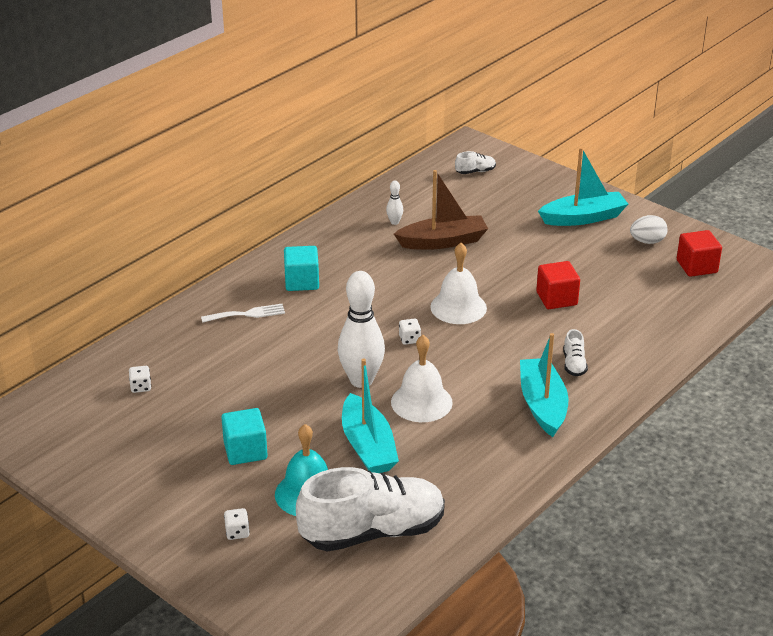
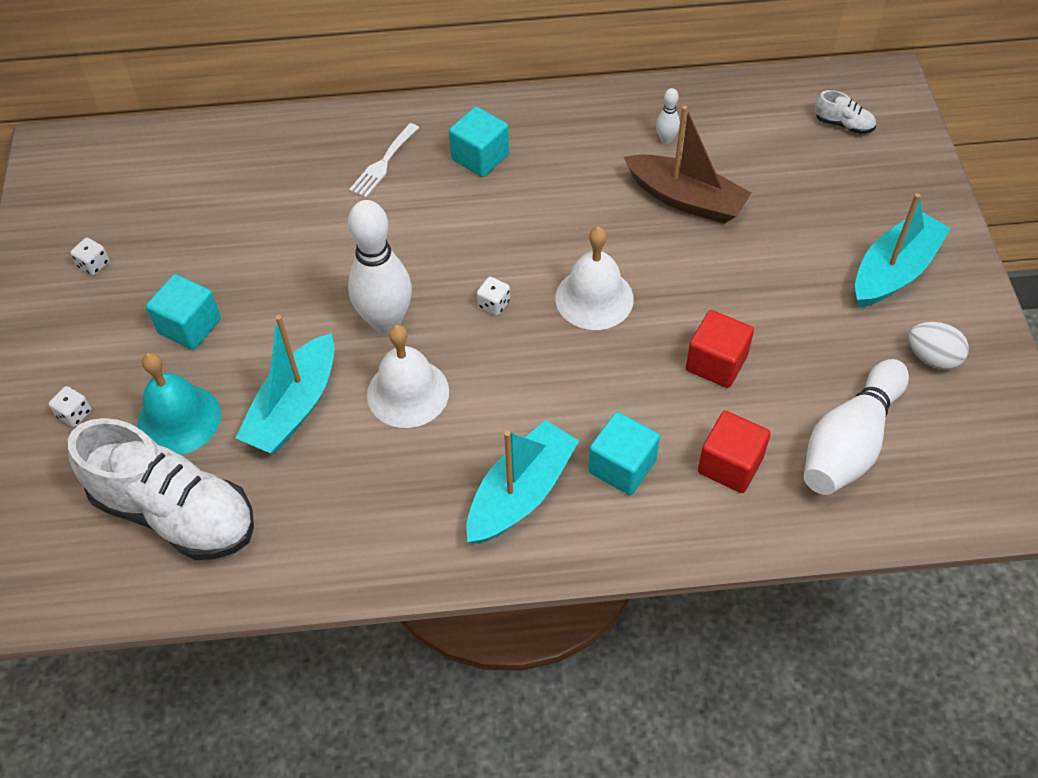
camera: 45 degrees right, 20 degrees up
white dice [129,366,151,393] -> white dice moved to [70,238,109,275]
white fork [201,304,285,323] -> white fork turned 90 degrees clockwise [349,123,419,198]
turquoise boat [538,147,628,226] -> turquoise boat turned 75 degrees counterclockwise [855,193,951,308]
white shoe [563,329,588,376] -> turquoise cube [588,412,660,495]
red cube [677,230,722,277] -> red cube moved to [698,411,771,493]
none -> white bowling pin [804,359,909,495]

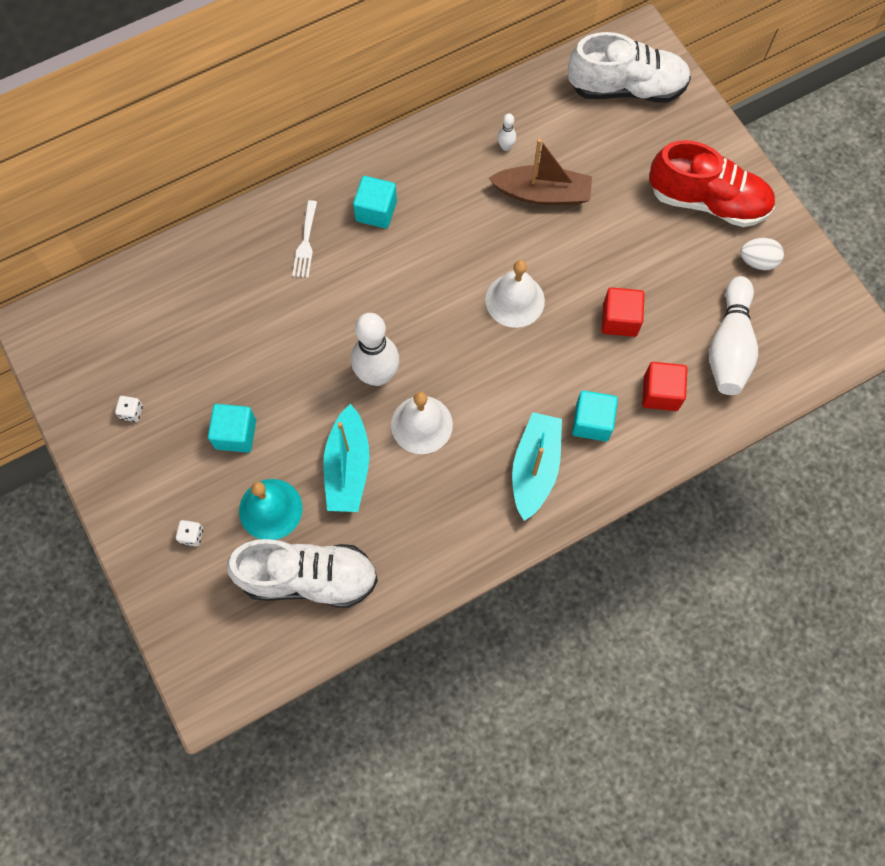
camera: 25 degrees left, 15 degrees up
white dice [477,277,510,315] -> none
white shoe [815,90,876,134] -> white shoe [568,32,691,103], size x2.49
turquoise boat [855,193,951,308] -> red shoe [649,140,775,227]

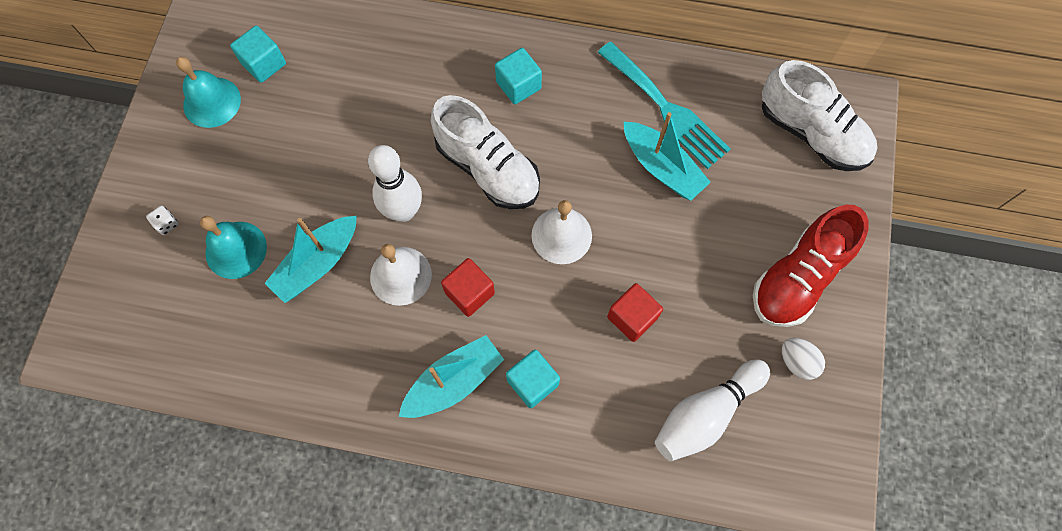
camera: 40 degrees right, 0 degrees up
white dice [115,396,143,422] -> turquoise bell [176,57,241,128]
turquoise cube [208,404,256,453] -> turquoise cube moved to [230,26,286,83]
white shoe [227,539,378,608] -> white shoe moved to [431,95,540,209]
white fork [292,200,317,278] -> none
brown boat [489,139,592,205] -> turquoise boat [624,112,711,201]
white bowling pin [498,113,516,151] -> turquoise fork [598,42,731,169]
red cube [642,362,687,411] -> red cube moved to [441,258,495,317]
red shoe [649,140,775,227] -> red shoe turned 75 degrees clockwise [753,205,869,327]

